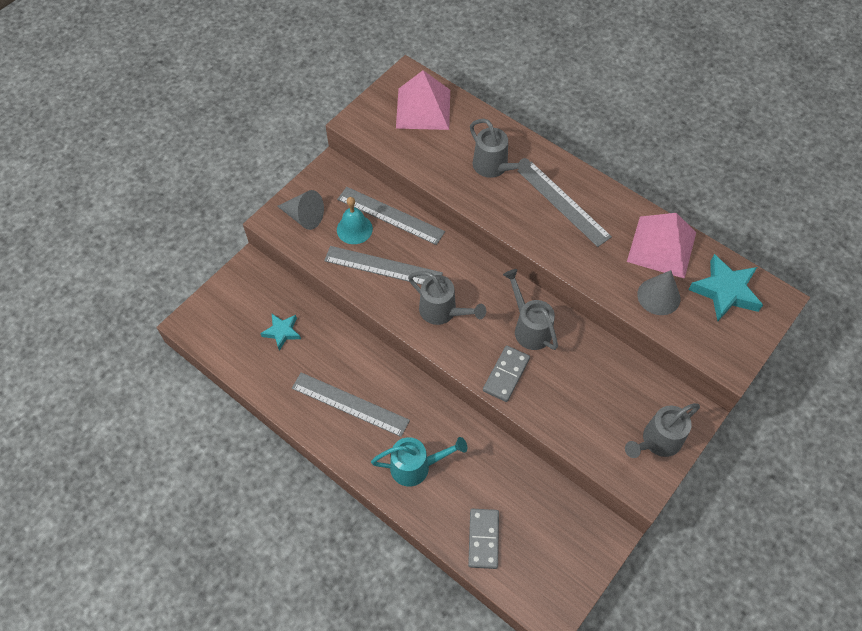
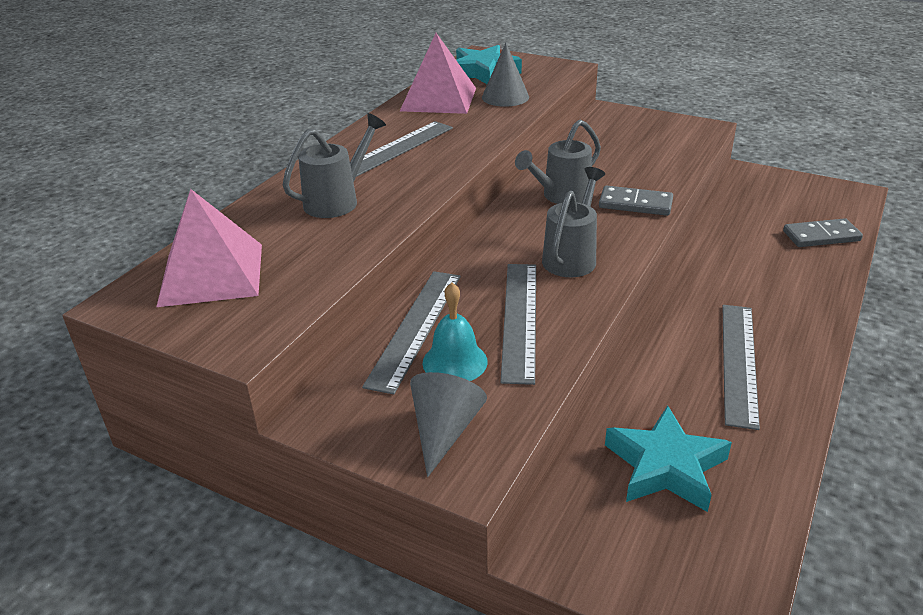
camera: 100 degrees left, 25 degrees down
turquoise star [260,314,301,351] -> turquoise star [605,405,732,512], size x1.66
turquoise watering can [371,437,467,486] -> none
grey watering can [625,403,700,458] -> none

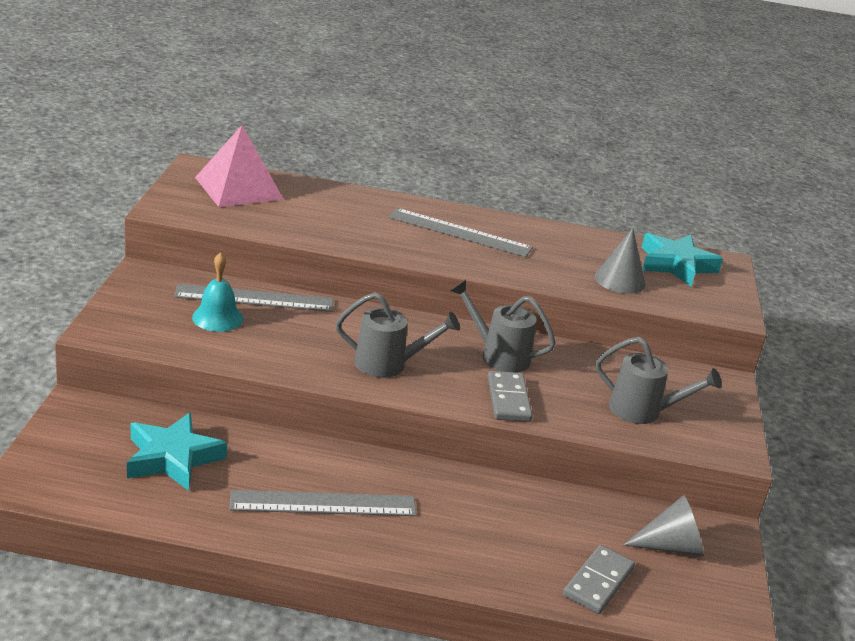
camera: 65 degrees right, 5 degrees down
grey watering can [283,113,386,218] -> grey watering can moved to [596,337,722,424]
pink pyramid [400,33,476,114] -> none
grey cone [410,372,487,477] -> grey cone moved to [623,495,704,556]
grey ruler [500,264,536,385] -> none
grey domino [783,218,863,247] -> grey domino turned 60 degrees clockwise [563,545,635,614]

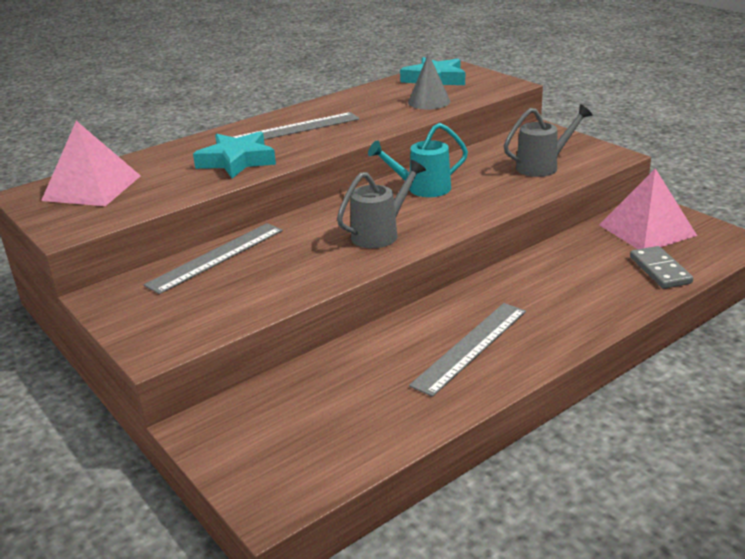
camera: 40 degrees left, 0 degrees up
turquoise star [127,412,227,491] -> turquoise star moved to [193,132,276,178]
turquoise bell [192,252,243,332] -> none
grey watering can [450,279,556,373] -> turquoise watering can [368,123,468,197]
grey domino [487,371,533,422] -> none
grey cone [623,495,704,556] -> pink pyramid [599,168,697,249]

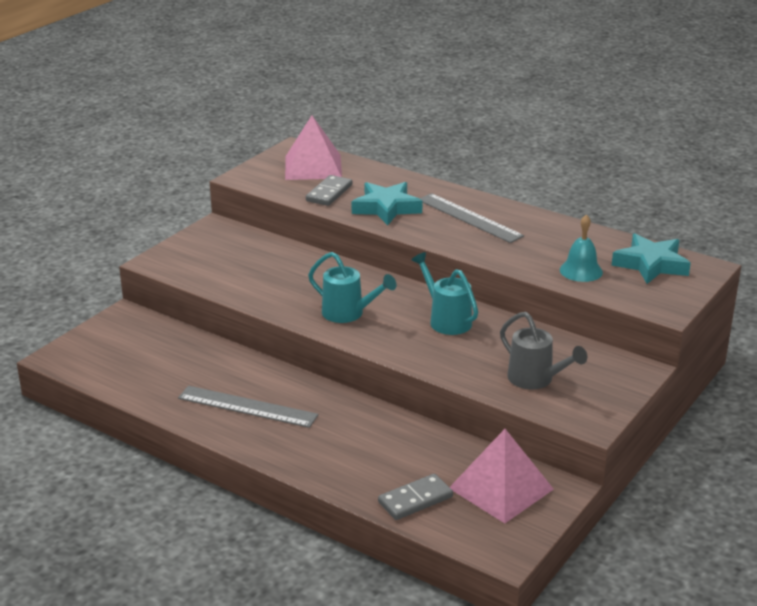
camera: 70 degrees right, 0 degrees up
grey ruler [144,223,283,294] -> none
grey watering can [337,160,426,248] -> turquoise watering can [308,252,397,323]
grey cone [408,53,450,109] -> turquoise bell [560,214,603,282]
none -> grey domino [306,175,352,206]

